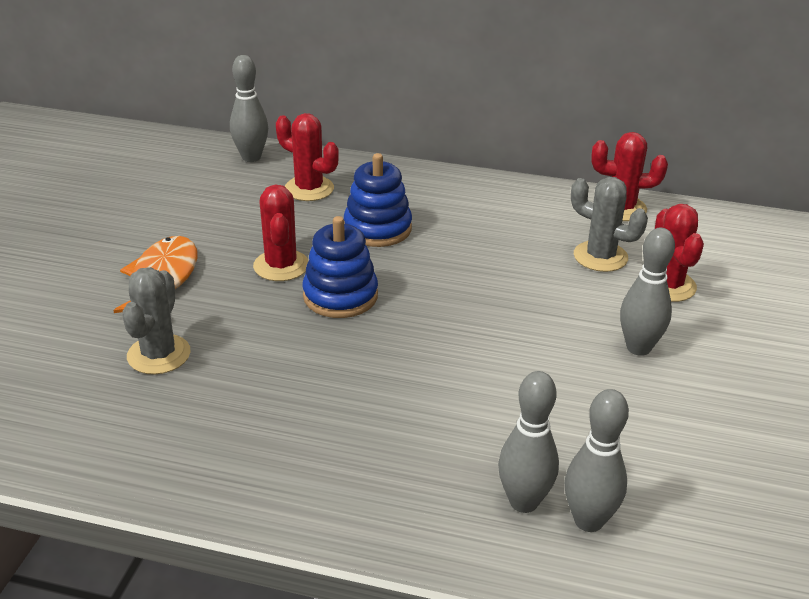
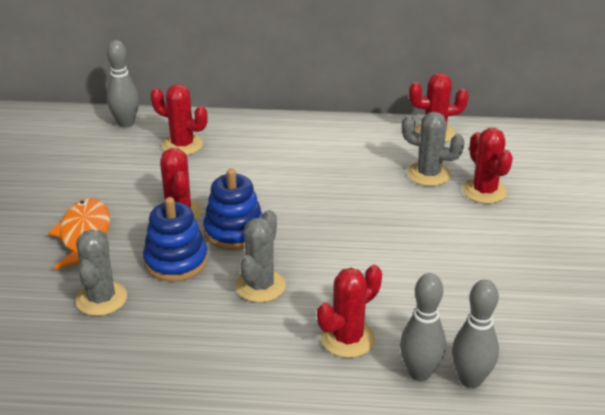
camera: 10 degrees left, 0 degrees up
blue stacking toy [344,153,412,247] -> blue stacking toy moved to [143,197,208,282]
grey bowling pin [620,228,675,356] -> none
none -> grey cactus [235,210,286,303]
none -> red cactus [317,265,382,358]

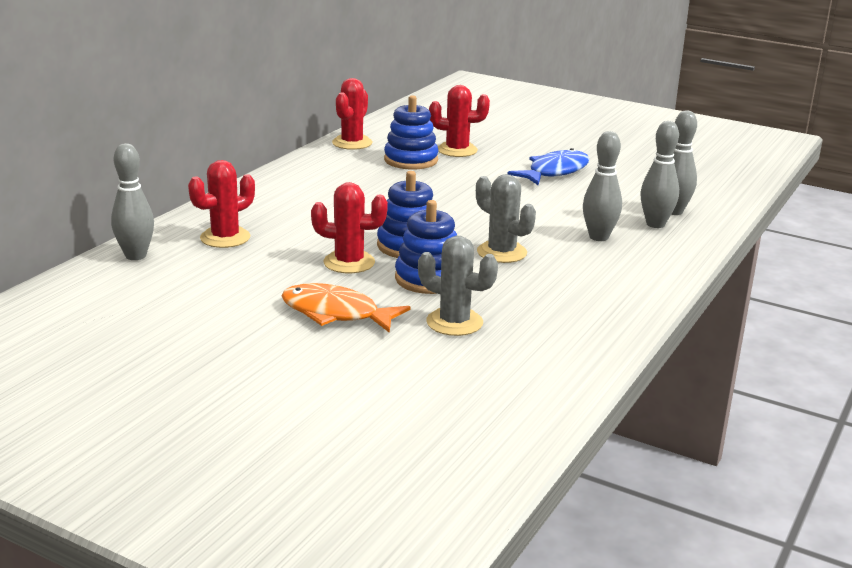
camera: 65 degrees left, 10 degrees down
red cactus [317,265,382,358] -> grey bowling pin [583,131,622,241]
grey cactus [402,112,465,186] -> blue stacking toy [384,95,439,170]
none -> blue fish [507,148,590,185]

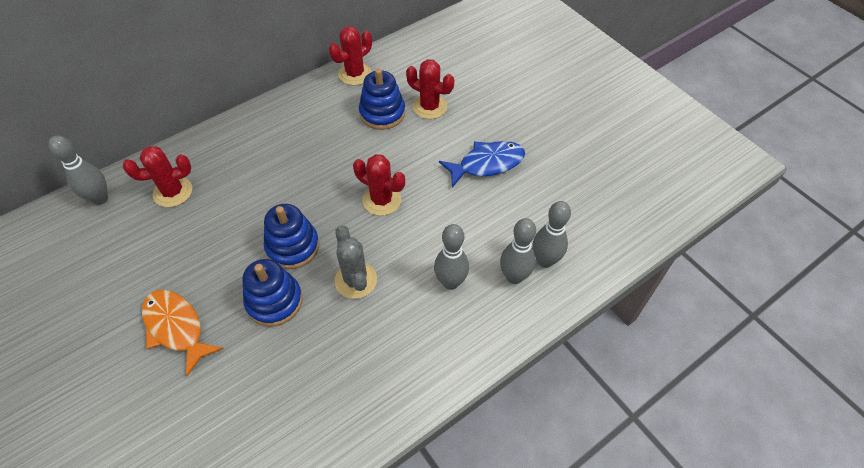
camera: 25 degrees right, 30 degrees up
red cactus [311,182,388,273] -> red cactus moved to [353,154,405,216]
grey cactus [418,236,498,336] -> none

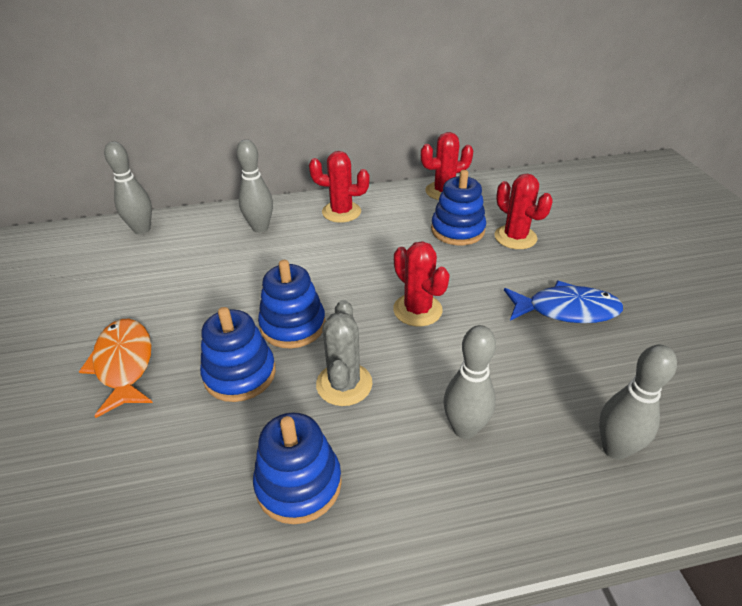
camera: 25 degrees right, 15 degrees down
red cactus [123,146,192,207] -> red cactus moved to [309,151,370,223]
grey bowling pin [500,218,536,284] -> grey bowling pin moved to [236,139,273,233]
none -> blue stacking toy [253,412,342,524]

